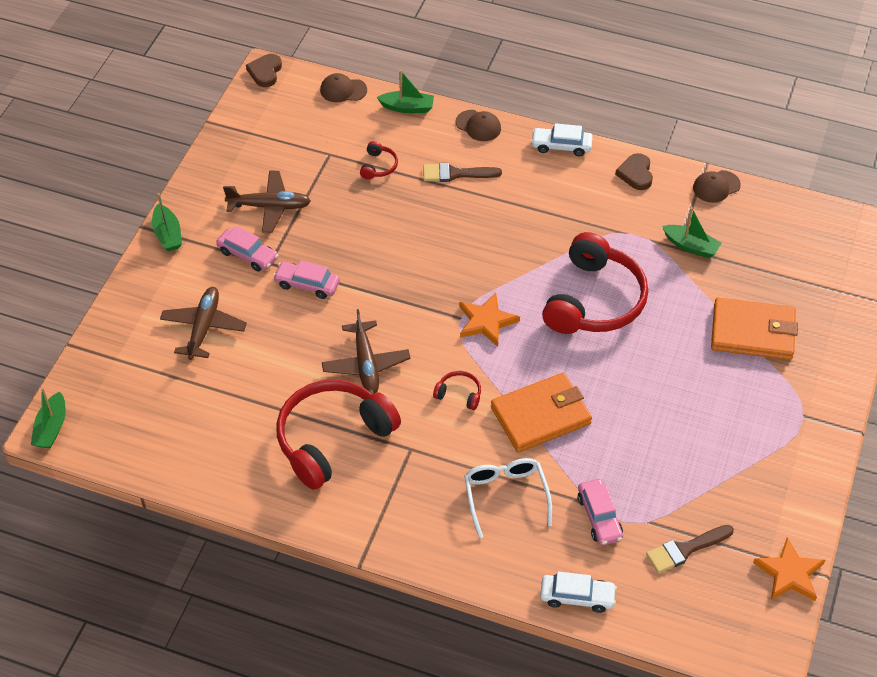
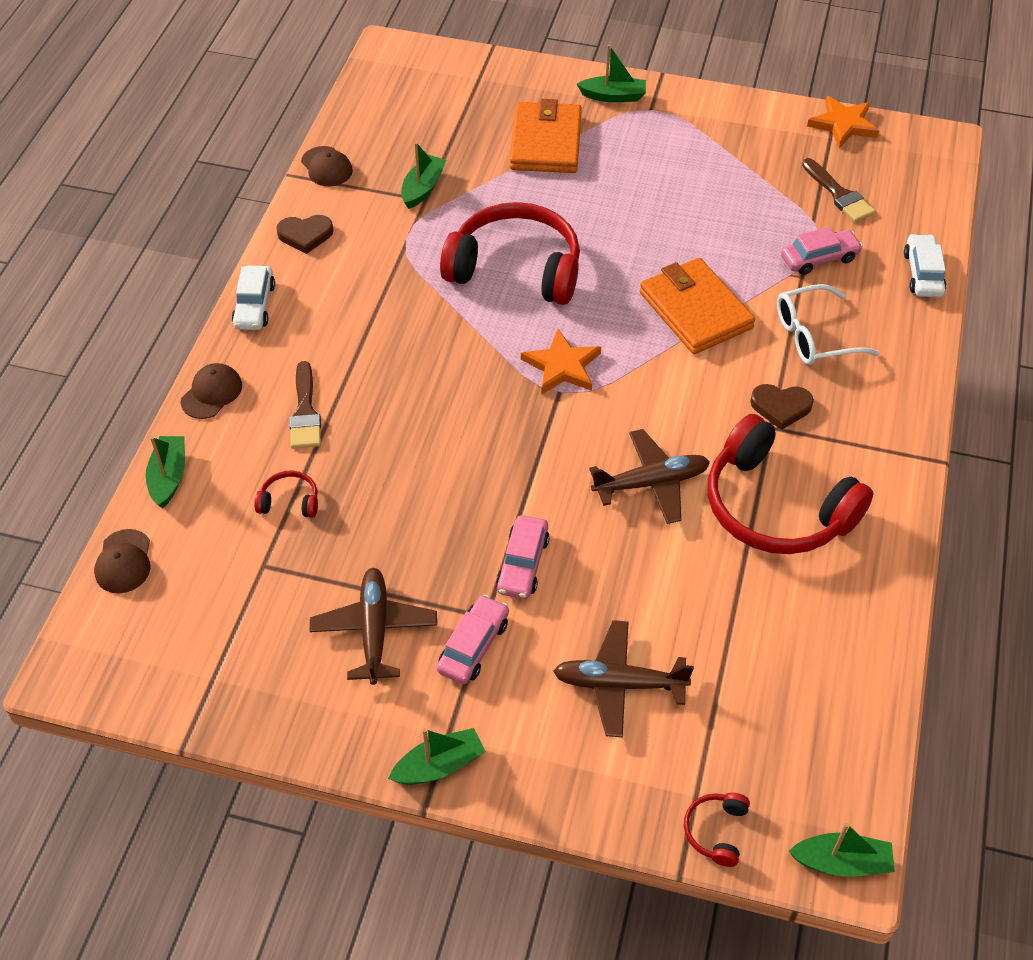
camera: 95 degrees left, 0 degrees up
brown heart [246,54,282,87] -> brown heart moved to [750,384,814,430]
red headphones [433,371,481,410] -> red headphones moved to [684,793,750,867]
none -> green boat [577,44,646,102]

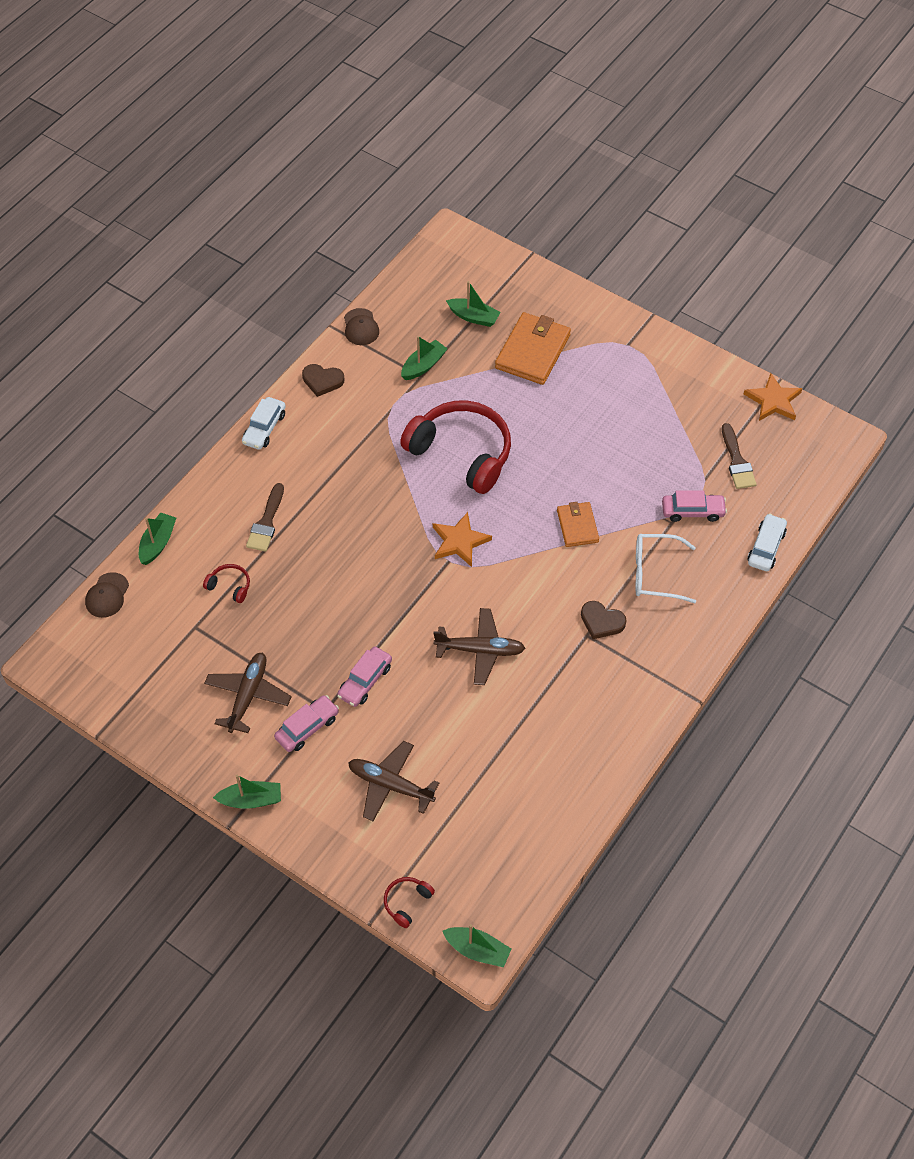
camera: 20 degrees right, 5 degrees up
brown cap [181,363,242,419] -> none
green boat [577,44,646,102] -> green boat moved to [446,281,501,327]
orange wallet [640,258,755,354] -> orange wallet [557,502,599,547], size x0.60
red headphones [708,414,873,554] -> none

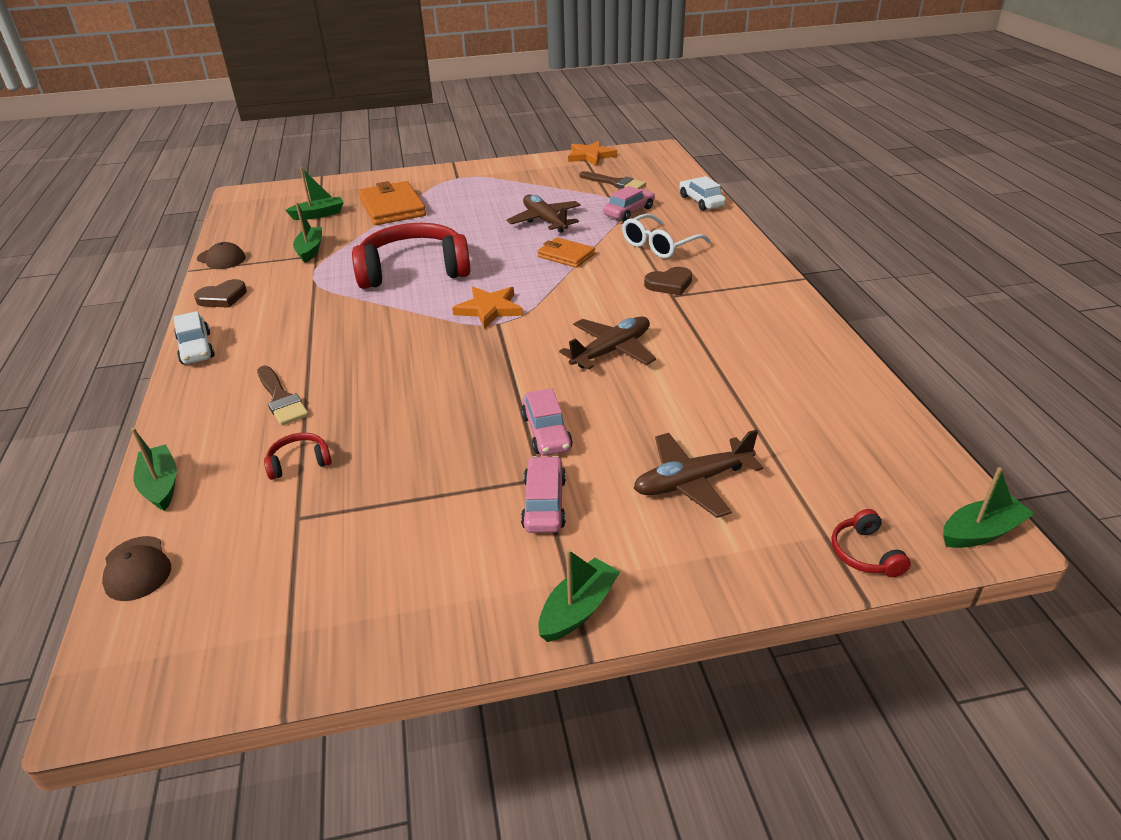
camera: 45 degrees left, 20 degrees down
brown plane [204,652,292,733] -> brown plane moved to [506,195,581,233]

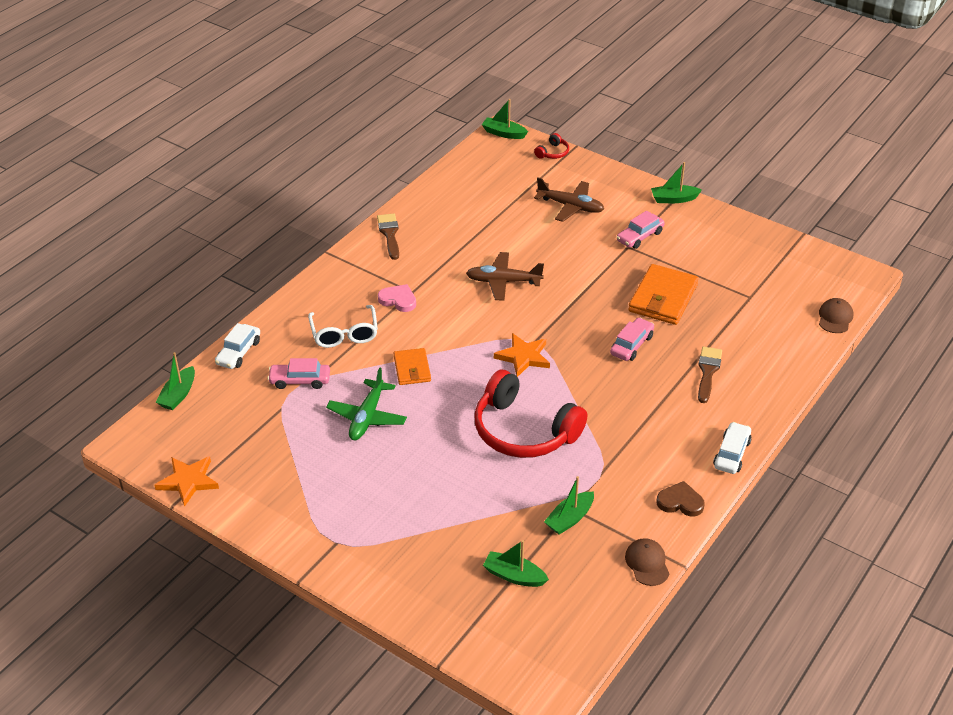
camera: 135 degrees left, 5 degrees up
green boat [131,428,177,511] -> green boat moved to [156,352,195,410]
red headphones [264,433,332,480] -> none
orange wallet [359,181,426,225] -> orange wallet moved to [628,264,699,325]
brown plane [506,195,581,233] -> green plane [326,368,407,440]
pink car [521,389,573,456] -> pink car moved to [610,317,654,361]
brown brush [580,171,646,189] -> brown brush moved to [377,214,399,260]
white glasses [622,213,711,259] -> white glasses turned 75 degrees clockwise [308,305,378,348]
brown heart [644,267,692,295] -> pink heart [378,284,416,312]

